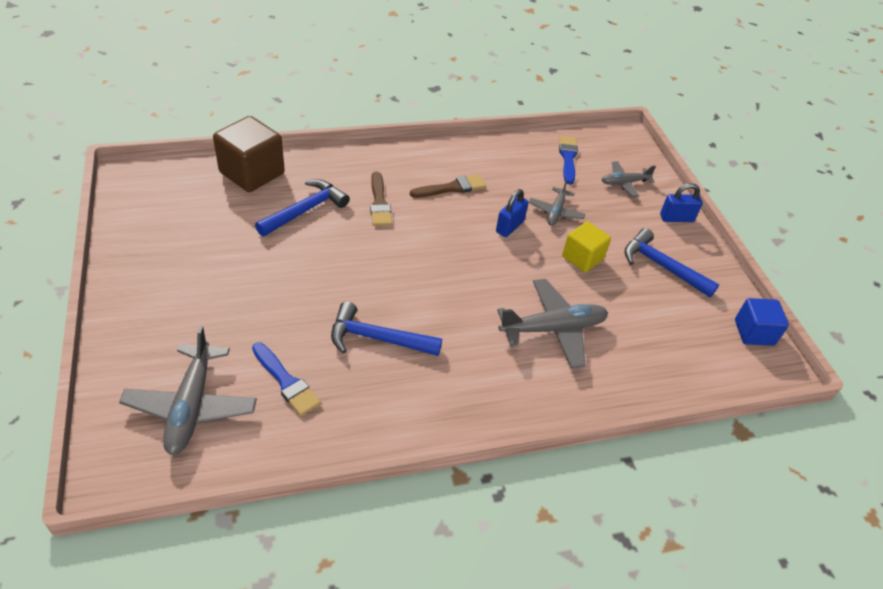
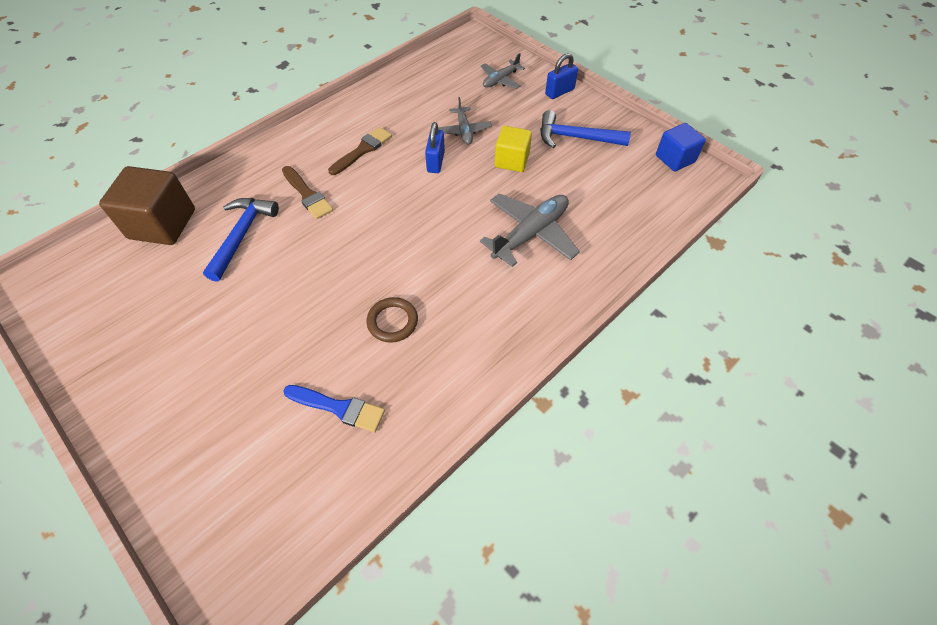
camera: 25 degrees left, 10 degrees up
grey plane [119,326,257,455] -> none
blue hammer [331,302,442,356] -> brown ring [367,297,418,343]
blue brush [559,136,578,185] -> none

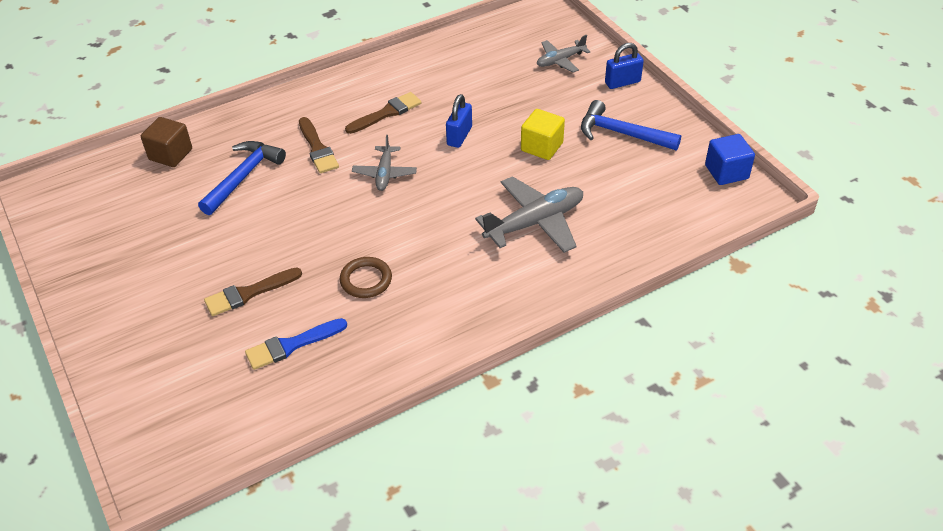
camera: 15 degrees right, 10 degrees down
brown cube [99,166,195,245] -> brown cube [141,117,192,167], size x0.63
blue brush [283,385,385,433] -> blue brush turned 120 degrees clockwise [245,318,347,370]
grey plane [438,97,492,145] -> grey plane moved to [352,135,417,191]
none -> brown brush [204,267,302,316]

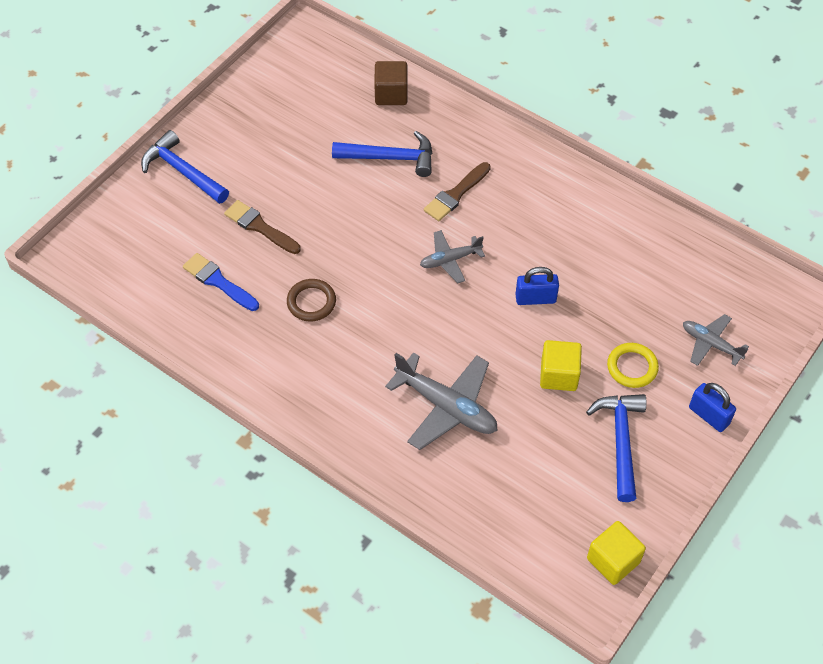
camera: 65 degrees right, 10 degrees up
brown brush [345,92,422,134] -> none
blue cube [705,134,755,185] -> yellow cube [587,521,646,585]
none -> blue hammer [141,130,229,204]
none -> yellow ring [607,343,659,388]

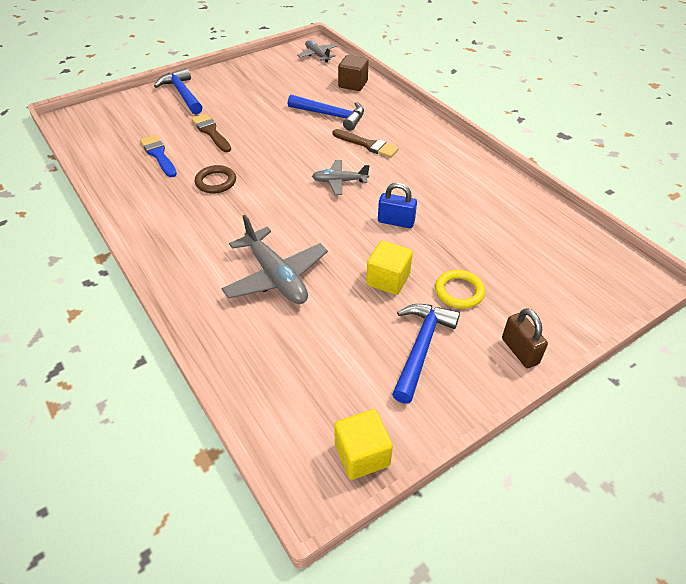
camera: 20 degrees right, 10 degrees down
brown brush [424,162,491,221] -> brown brush turned 120 degrees counterclockwise [333,129,399,158]
grey plane [683,314,749,366] -> grey plane moved to [297,40,336,62]
blue padlock [689,383,736,432] -> brown padlock [502,308,548,368]

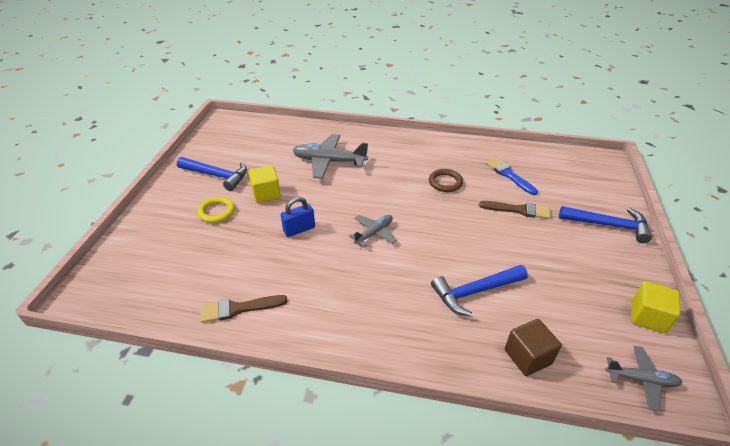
camera: 135 degrees right, 5 degrees down
blue brush [140,135,177,177] -> blue brush turned 135 degrees counterclockwise [486,157,538,195]
brown brush [333,129,399,158] -> brown brush moved to [201,295,288,323]
yellow cube [334,409,393,480] -> yellow cube moved to [631,281,681,334]
blue hammer [392,304,460,404] -> blue hammer turned 45 degrees counterclockwise [177,157,247,191]
brown padlock [502,308,548,368] -> none

